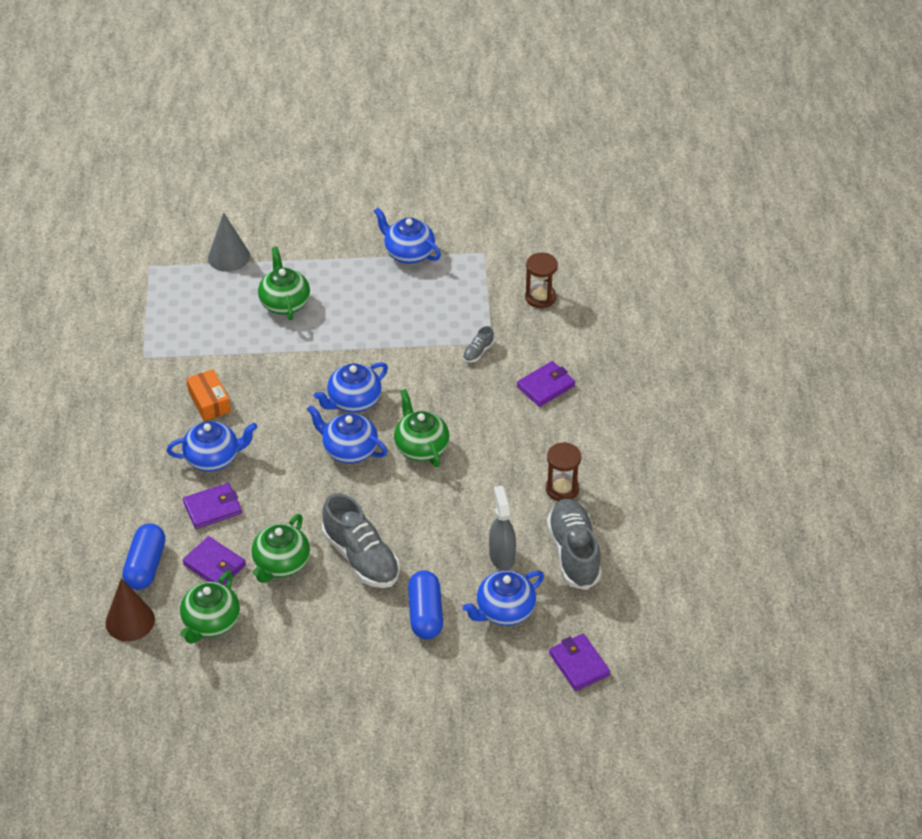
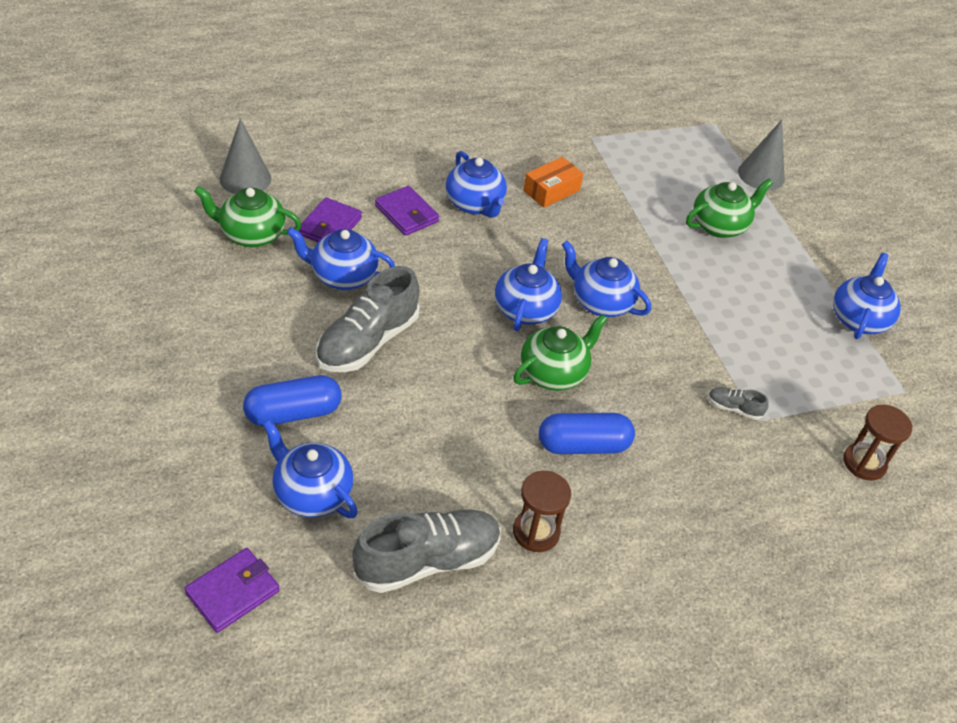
camera: 70 degrees right, 0 degrees up
brown cone [106,578,155,641] -> grey cone [219,119,271,194]
blue capsule [122,523,165,590] -> blue capsule moved to [539,413,635,454]
green teapot [252,514,310,583] -> blue teapot [287,227,395,290]
grey spray bottle [489,486,516,571] -> none
purple wallet [517,361,575,407] -> none

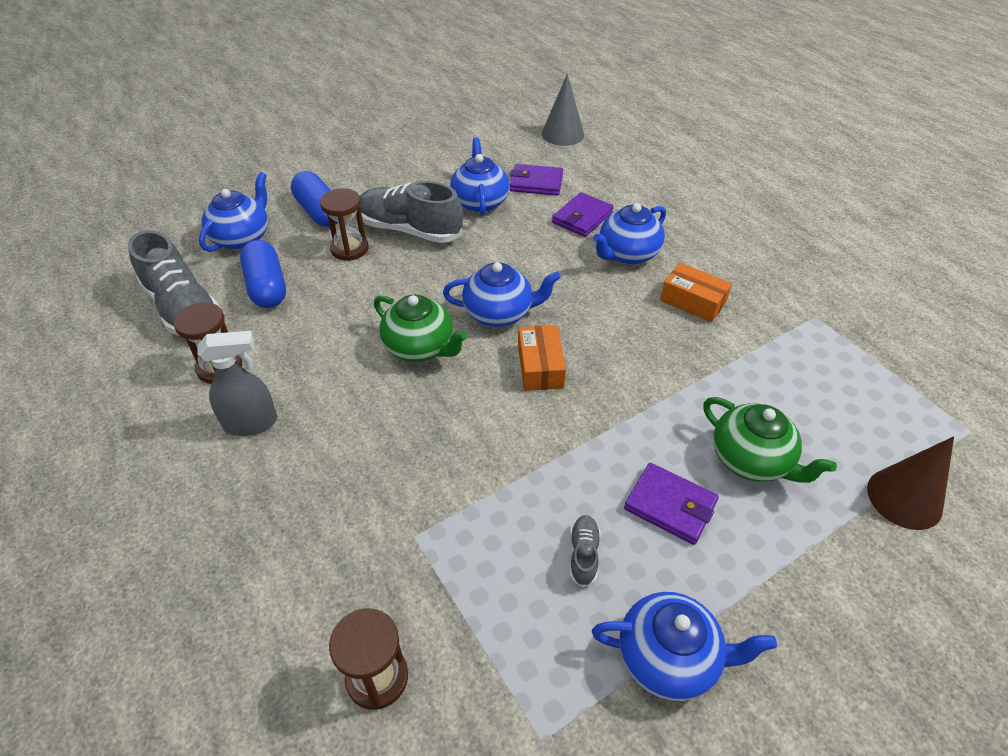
camera: 80 degrees right, 0 degrees up
purple wallet [184,548,280,633] -> purple wallet moved to [624,463,719,545]
green teapot [194,186,302,247] -> none
blue capsule [539,413,635,454] -> blue capsule moved to [240,240,286,308]
blue teapot [562,241,651,317] -> orange box [518,325,566,391]
grey shoe [708,387,769,420] -> grey shoe moved to [570,515,601,587]
grey cone [738,120,785,191] -> brown cone [867,436,954,530]
none -> grey spray bottle [197,331,277,436]
none -> brown hourglass [320,188,369,261]

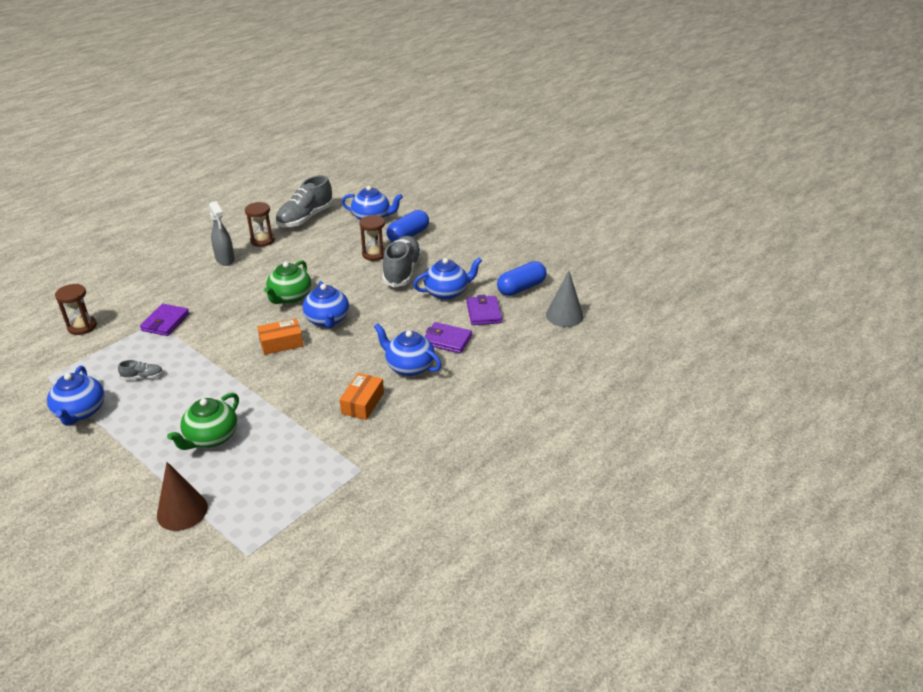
camera: 75 degrees right, 10 degrees down
blue capsule [240,240,286,308] -> blue capsule moved to [497,261,546,296]
purple wallet [624,463,719,545] -> purple wallet moved to [140,304,189,336]

